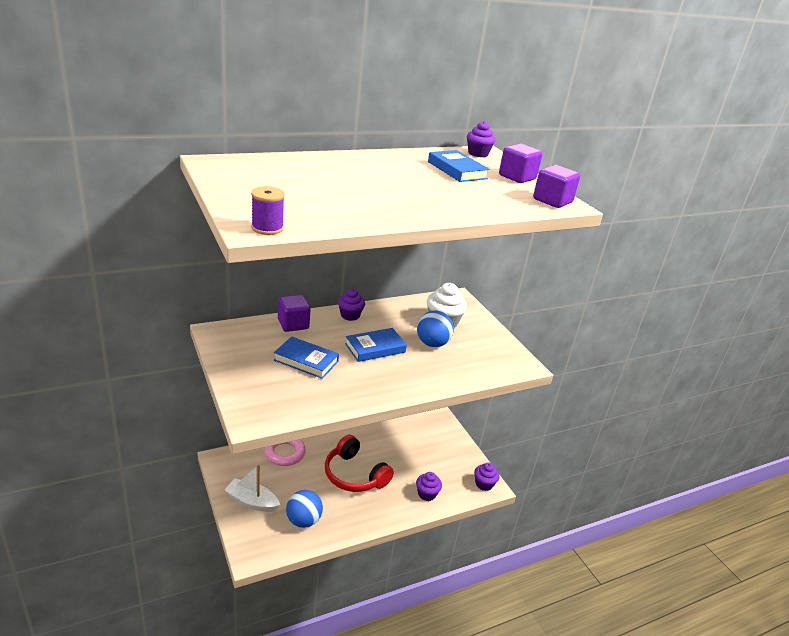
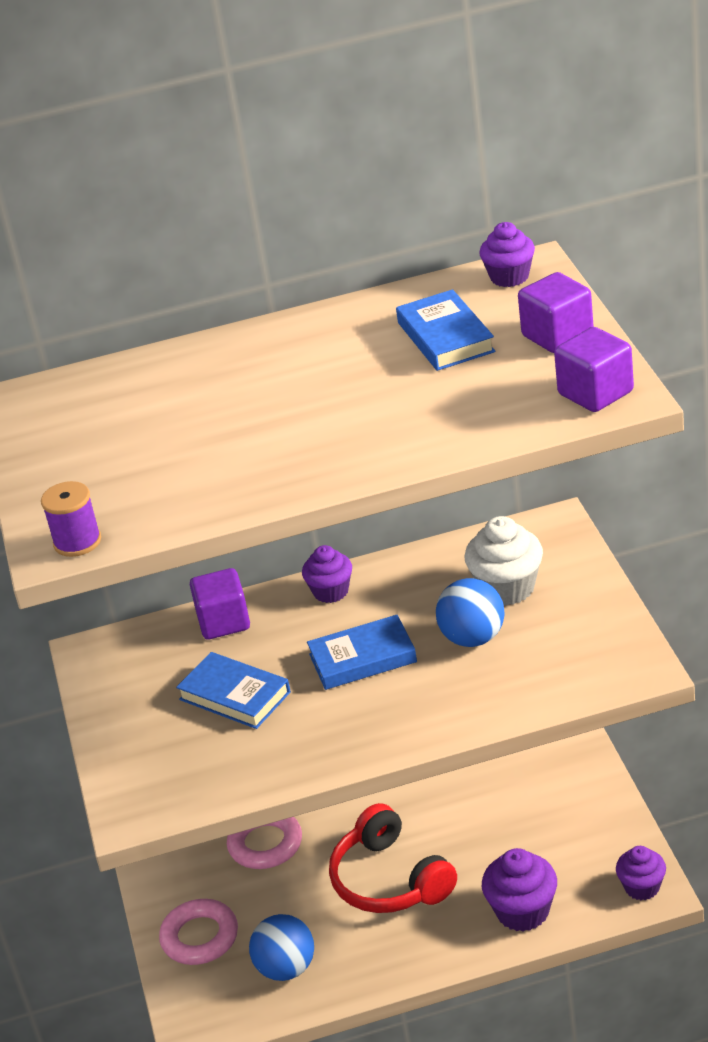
camera: 20 degrees right, 5 degrees up
white boat [225,465,280,512] -> pink ring [159,899,238,965]
purple cupcake [416,472,442,501] -> purple cupcake [482,848,557,932], size x1.51

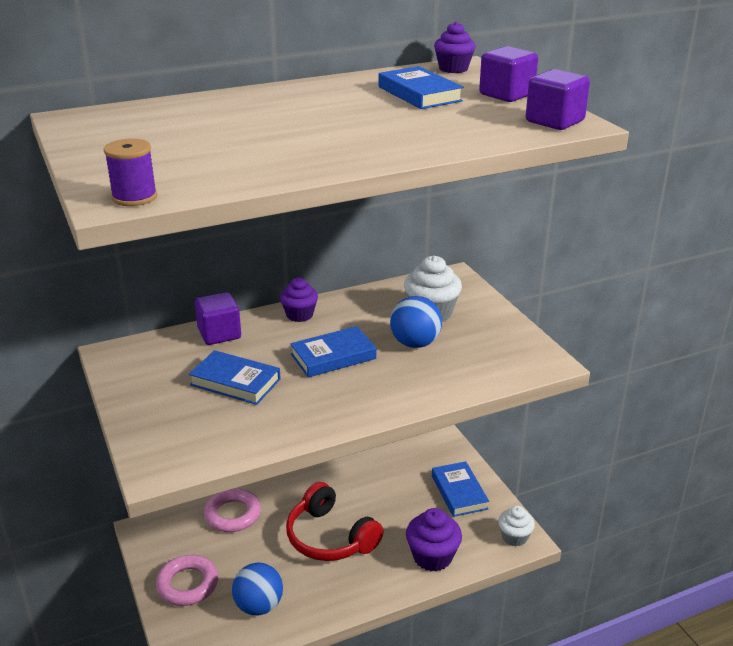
camera: 15 degrees left, 5 degrees down
purple cupcake [616,846,666,900] -> white cupcake [498,506,535,546]
none -> blue book [432,461,489,517]

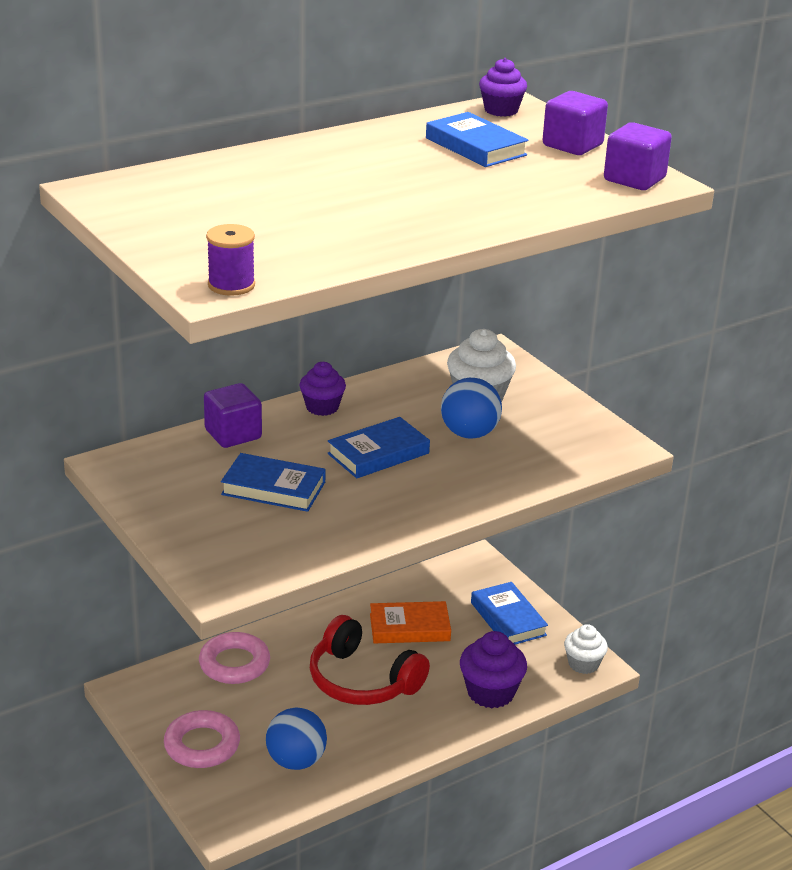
camera: 10 degrees left, 0 degrees up
none -> orange book [370,601,451,643]

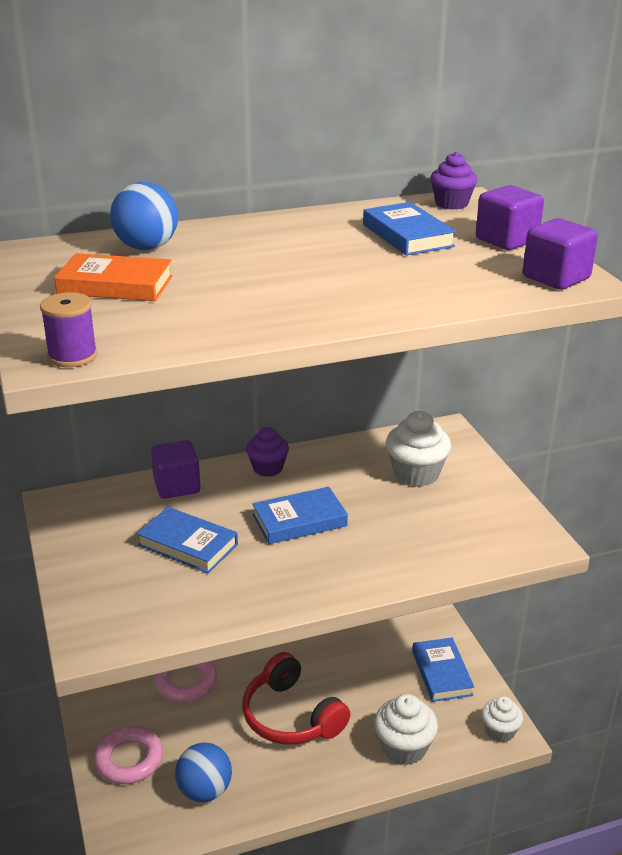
camera: 15 degrees right, 0 degrees up
orange book [370,601,451,643] -> orange book moved to [54,253,173,301]
blue ball [441,378,502,439] -> blue ball moved to [110,182,178,250]
purple cupcake [460,631,527,708] -> white cupcake [374,694,438,765]

